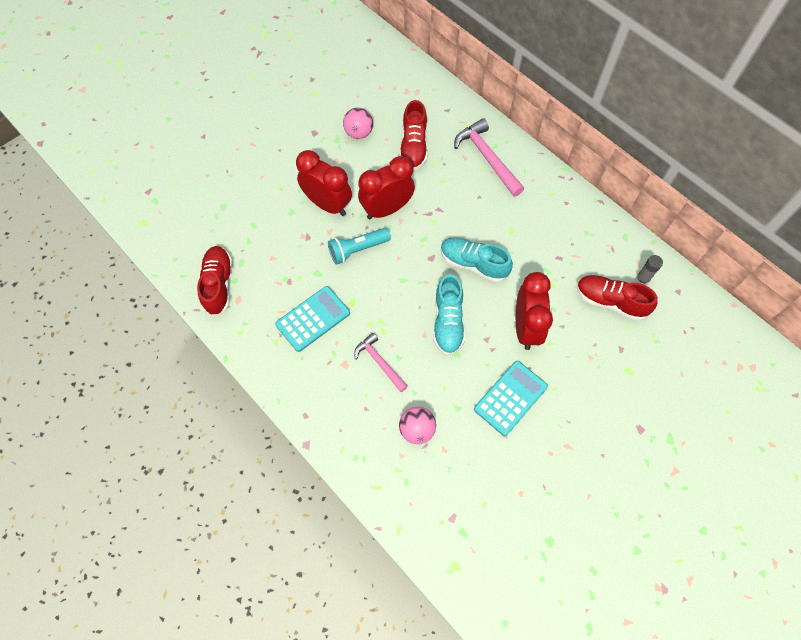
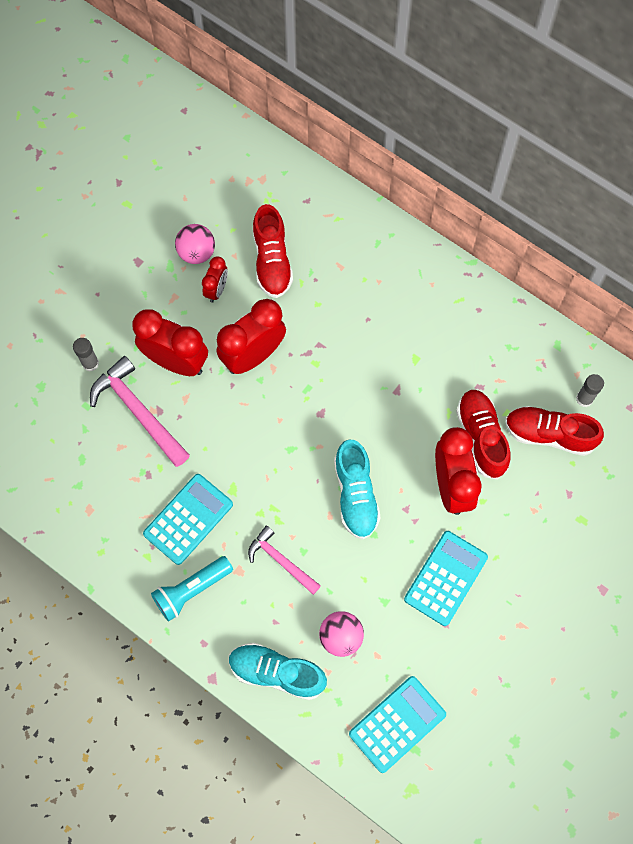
camera: 10 degrees left, 5 degrees up
red shoe [197,246,233,317] -> red shoe moved to [456,389,510,480]
turquoise flashlight [328,228,391,265] -> turquoise flashlight moved to [151,556,233,622]
turquoise shoe [441,237,513,282] -> turquoise shoe moved to [229,643,327,700]
pink hammer [454,118,524,197] -> pink hammer moved to [90,356,190,467]
none -> grey glue stick [73,338,99,372]
none -> red clock [202,257,228,303]
none -> turquoise calculator [349,676,446,773]

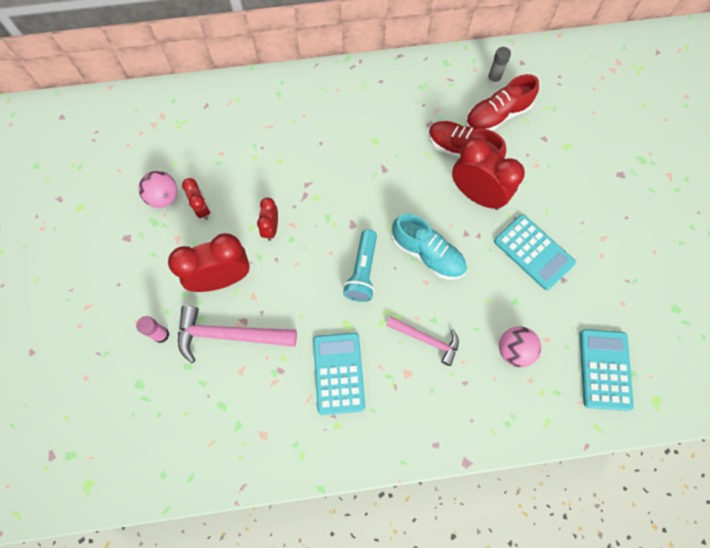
camera: 45 degrees left, 0 degrees up
grey glue stick [73,338,99,372] -> pink glue stick [136,316,169,343]
turquoise flashlight [151,556,233,622] -> turquoise flashlight moved to [343,229,377,302]
red clock [217,299,286,374] -> red clock [257,198,278,241], size x0.53
turquoise shoe [229,643,327,700] -> none
pink hammer [248,526,321,595] -> pink hammer turned 150 degrees counterclockwise [386,316,459,366]
red shoe [253,204,293,298] -> none
turquoise calculator [404,531,488,626] -> turquoise calculator turned 150 degrees clockwise [494,214,576,290]

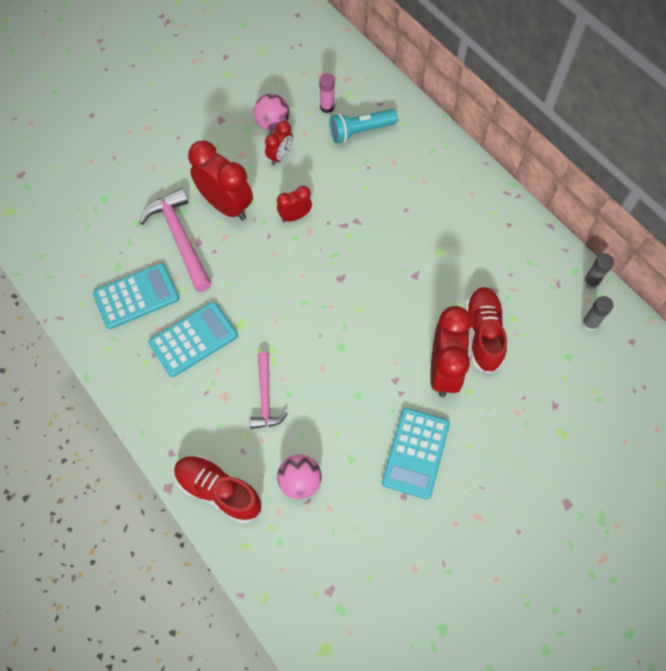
camera: 60 degrees right, 5 degrees down
pink glue stick [136,316,169,343] -> pink glue stick moved to [319,73,335,113]
turquoise flashlight [343,229,377,302] -> turquoise flashlight moved to [329,109,398,143]
turquoise shoe [392,214,467,280] -> none
red shoe [465,74,539,131] -> red shoe moved to [174,455,262,523]
turquoise calculator [580,329,634,411] -> turquoise calculator moved to [93,263,179,329]
none -> grey glue stick [583,253,614,290]

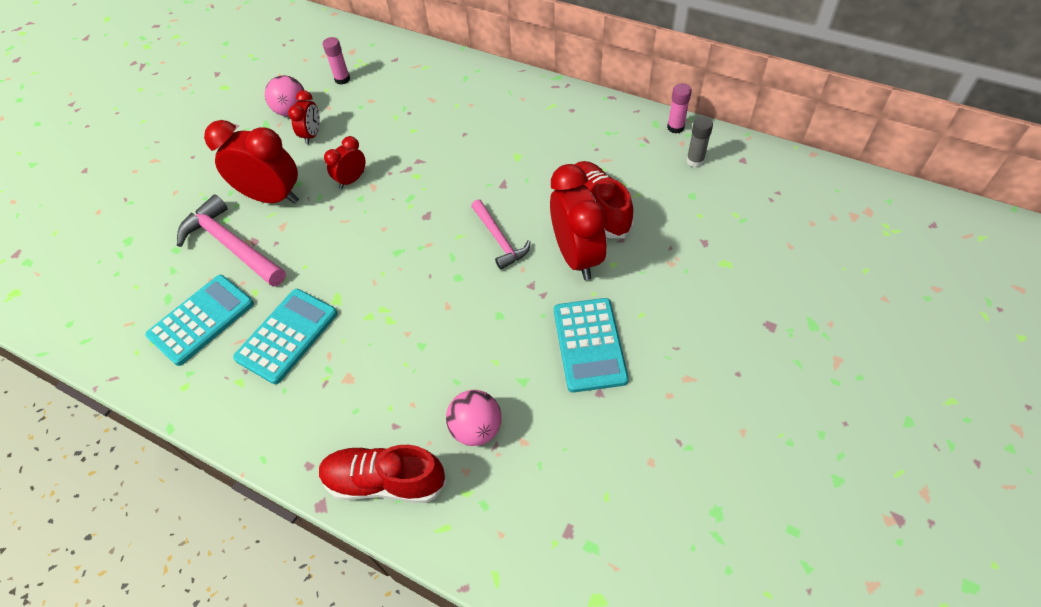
camera: 20 degrees left, 10 degrees down
pink hammer [250,352,288,429] -> pink hammer moved to [471,200,531,270]
turquoise flashlight [329,109,398,143] -> none
grey glue stick [583,253,614,290] -> pink glue stick [667,83,692,133]

